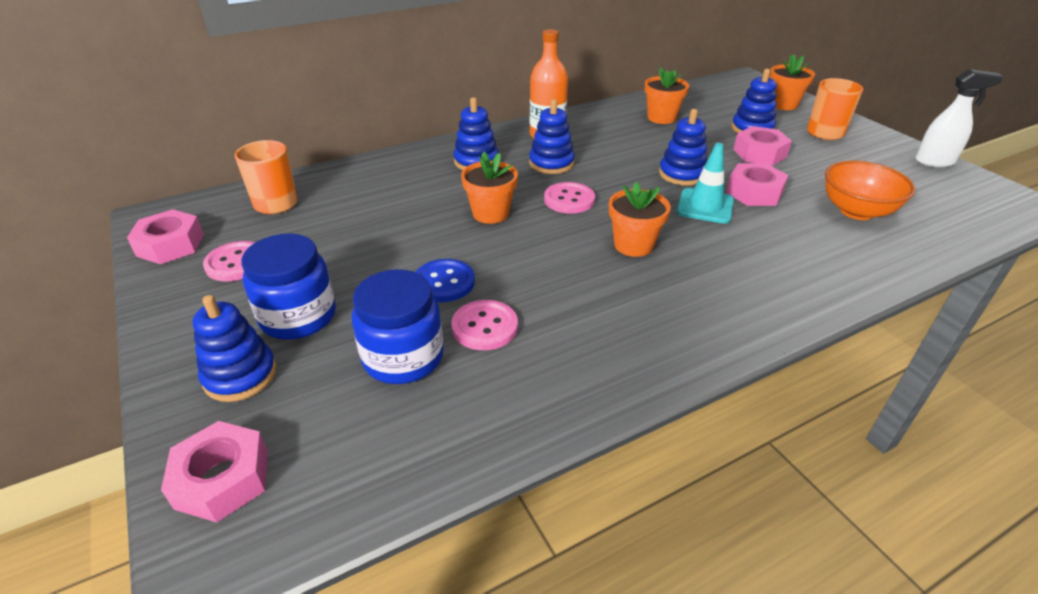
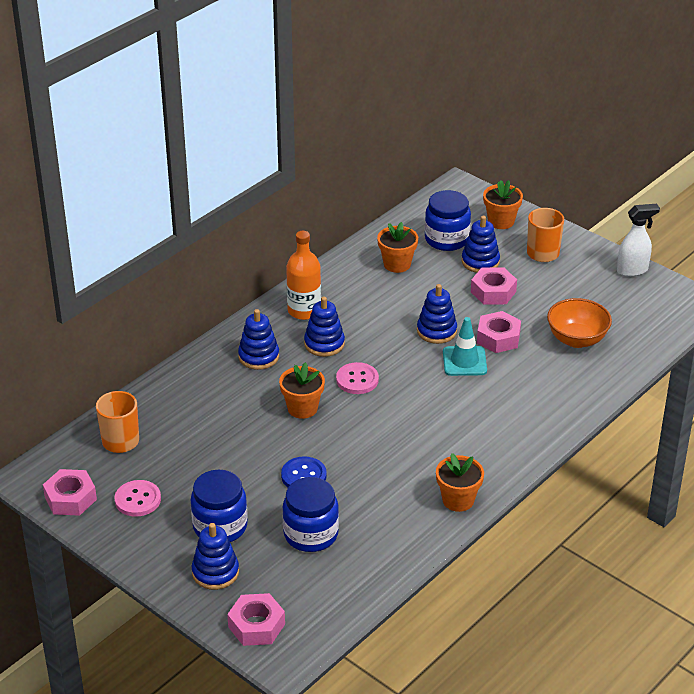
camera: 20 degrees left, 0 degrees up
pink button [451,300,518,350] -> none
orange flower pot [609,182,671,257] -> orange flower pot moved to [436,453,484,512]
none -> blue jar [425,190,471,251]

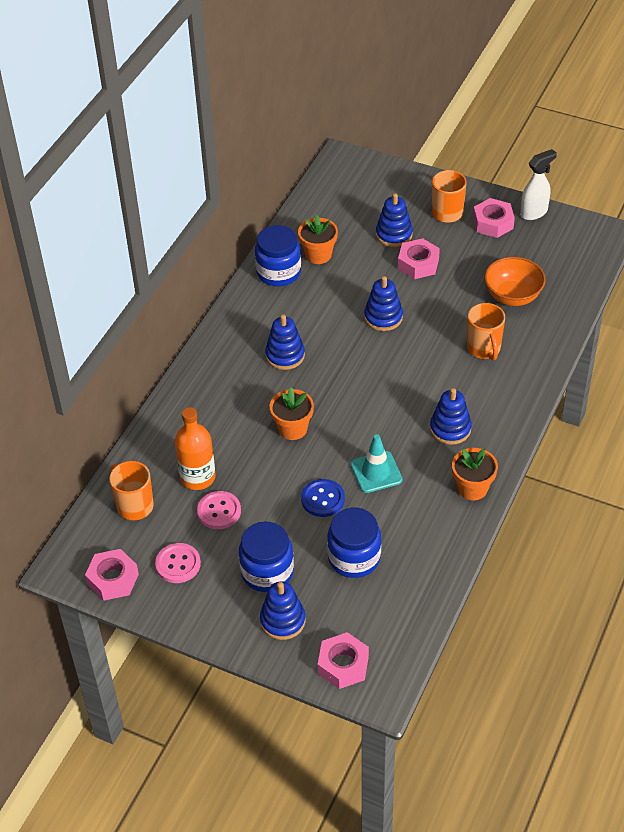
camera: 15 degrees left, 10 degrees up
blue stacking toy [238,309,279,370] -> blue stacking toy moved to [430,388,472,445]
orange bottle [286,231,321,320] -> orange bottle moved to [175,407,216,490]
pink button [336,362,379,394] -> pink button moved to [197,491,241,529]
blue jar [425,190,471,251] -> blue jar moved to [255,225,301,286]
turquoise traffic cone [443,317,487,376] -> turquoise traffic cone moved to [350,434,402,493]
pink nut [477,311,521,353] -> pink nut moved to [473,198,515,238]
orange flower pot [483,180,523,229] -> none
none -> orange mug [467,303,505,360]

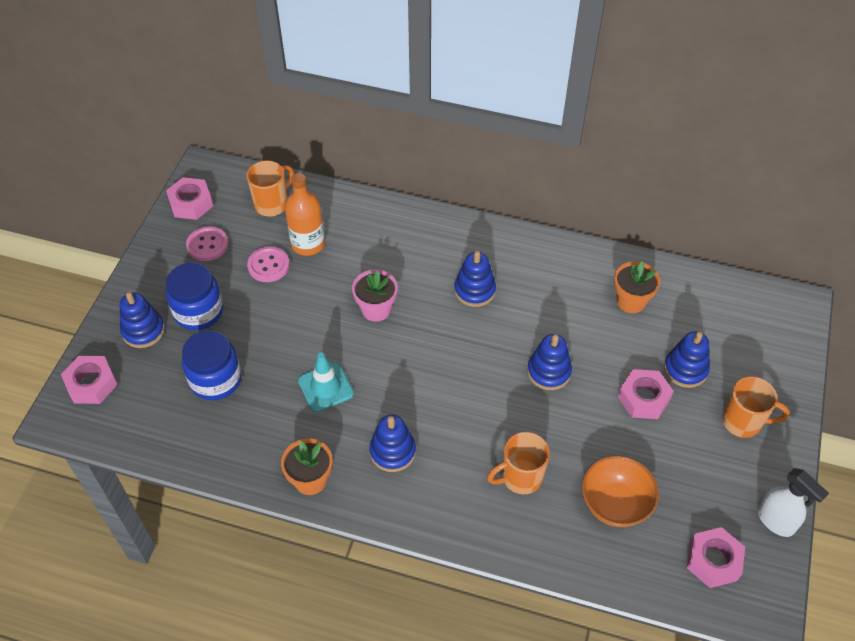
camera: 80 degrees right, 5 degrees up
blue jar [255,225,301,286] -> none
orange flower pot [270,387,314,440] -> pink flower pot [352,270,398,322]
blue button [301,479,345,517] -> none
pink nut [473,198,515,238] -> pink nut moved to [687,527,745,588]

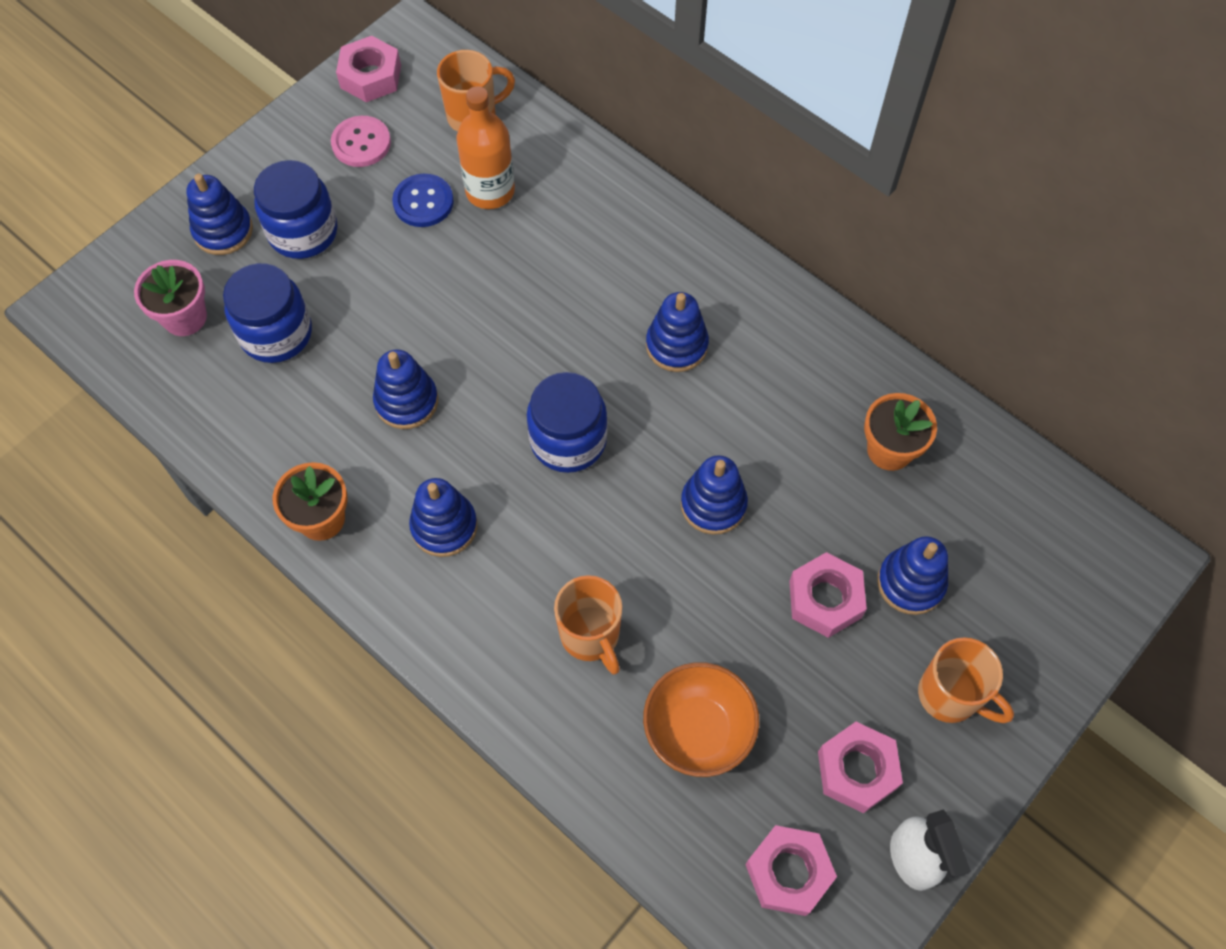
camera: 25 degrees right, 10 degrees up
pink nut [61,356,118,404] -> pink nut moved to [818,722,903,813]
pink button [247,246,290,282] -> blue button [392,174,454,227]
turquoise traffic cone [298,352,354,412] -> blue stacking toy [373,349,438,429]
pink flower pot [352,270,398,322] -> pink flower pot moved to [134,260,207,336]
orange mug [487,432,550,494] -> orange mug turned 120 degrees counterclockwise [554,575,622,675]
none -> blue jar [527,372,608,473]

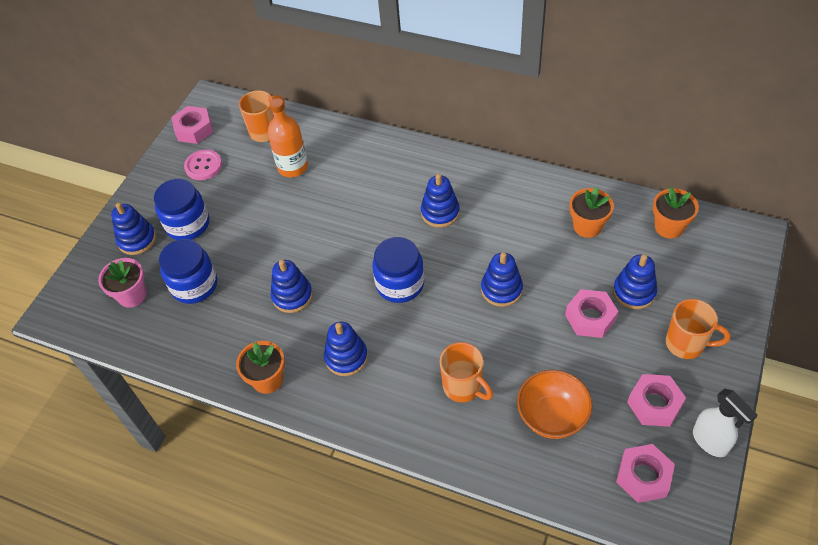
camera: 15 degrees left, 10 degrees down
blue button [392,174,454,227] -> none
none -> orange flower pot [653,187,699,239]

